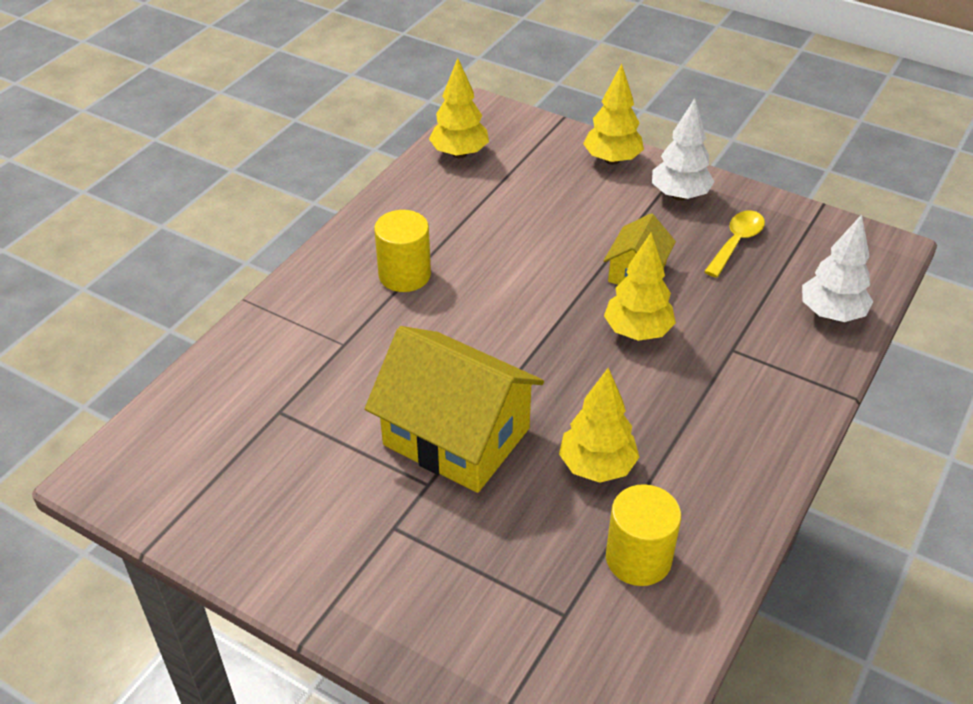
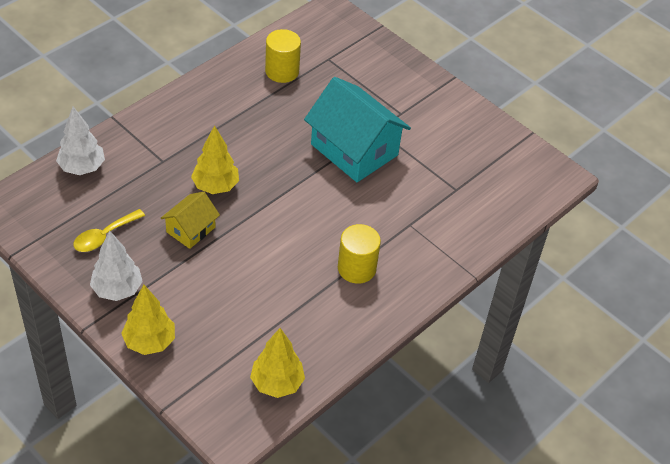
camera: 170 degrees left, 5 degrees up
yellow house [365,326,544,493] -> turquoise house [304,77,411,182]
yellow tree [559,368,639,483] -> none

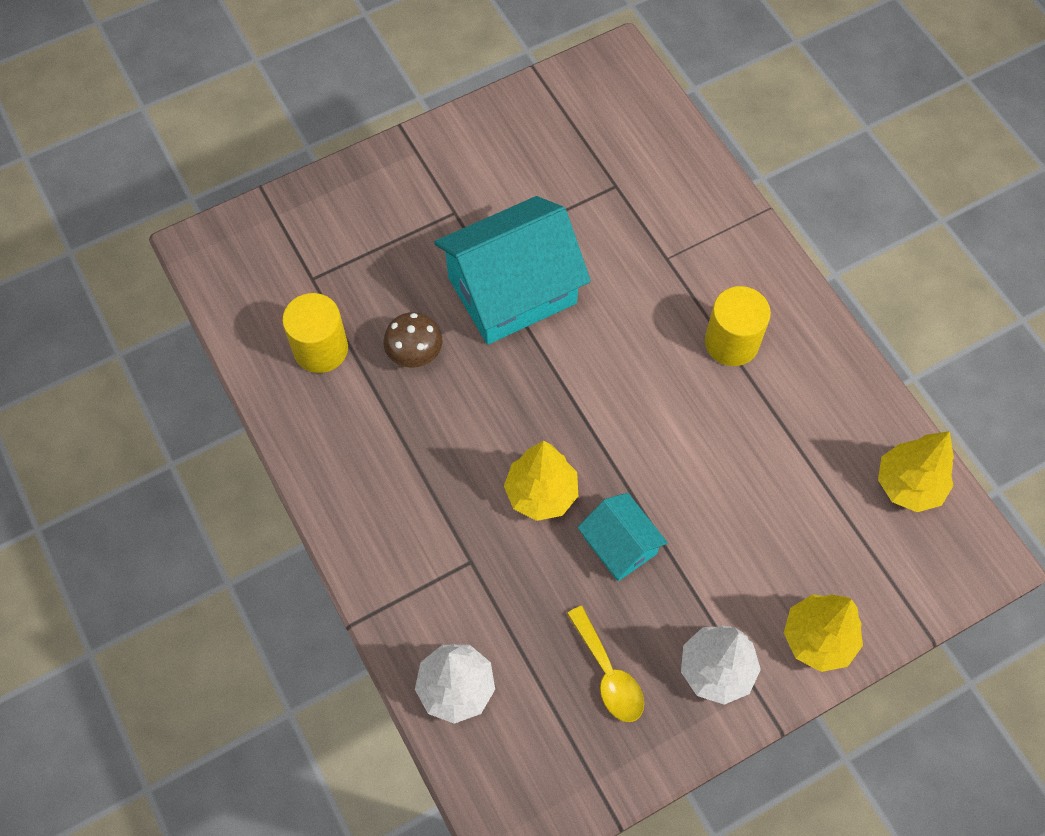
camera: 70 degrees left, 15 degrees up
yellow house [161,192,220,249] -> turquoise house [577,493,668,581]
none -> brown mushroom [384,312,442,368]

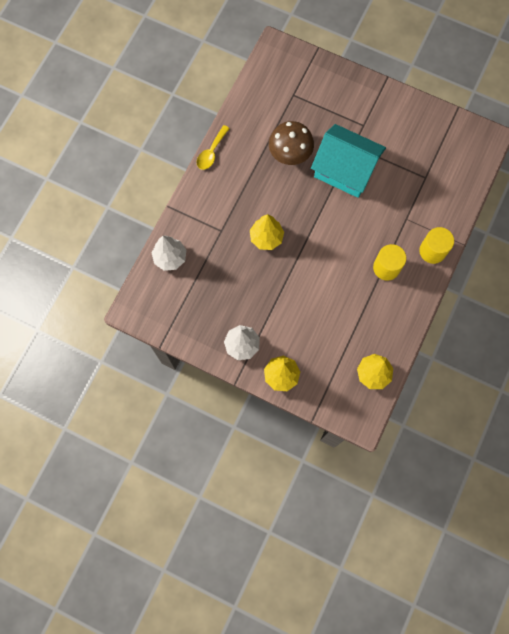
camera: 55 degrees right, 10 degrees up
yellow cylinder [282,293,348,373] -> yellow cylinder moved to [419,227,454,264]
brown mushroom [384,312,442,368] -> brown mushroom [269,121,314,165], size x1.62
yellow spoon [567,606,644,722] -> yellow spoon moved to [197,125,230,170]
turquoise house [577,493,668,581] -> none

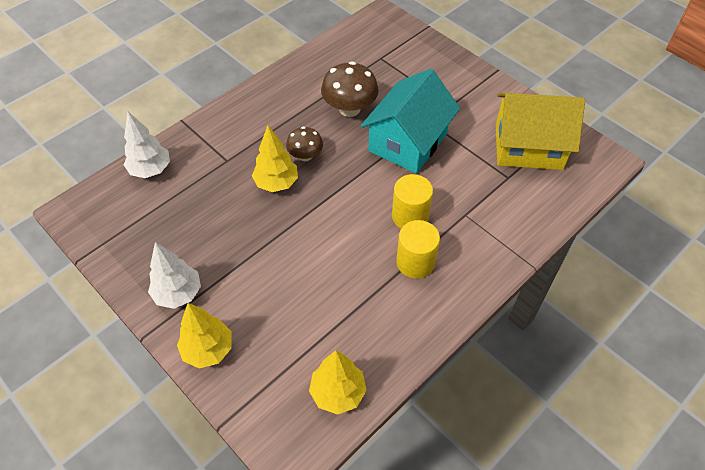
camera: 20 degrees right, 20 degrees down
yellow spoon [197,125,230,170] -> none
turquoise house [311,124,386,198] -> turquoise house turned 75 degrees clockwise [361,69,460,174]
yellow cylinder [419,227,454,264] -> yellow cylinder moved to [392,174,433,228]
none -> brown mushroom [286,126,323,161]
none -> yellow house [496,93,585,170]

